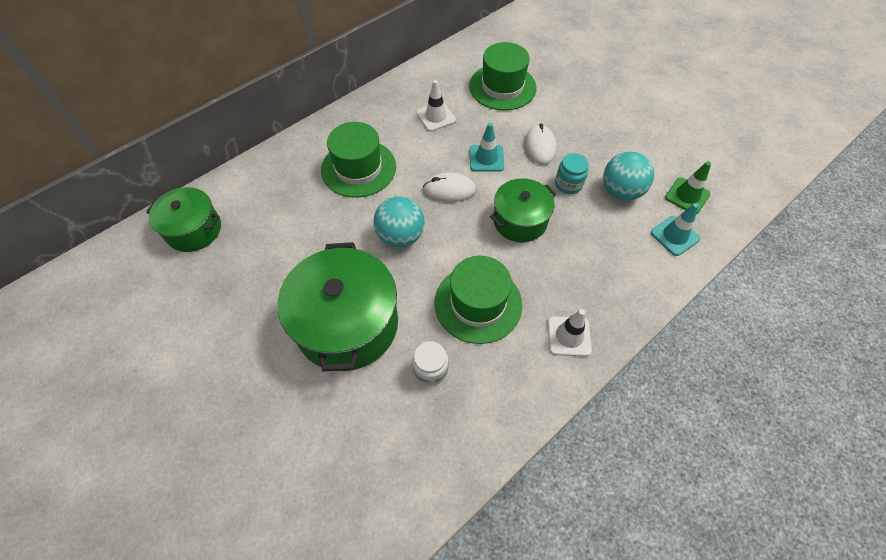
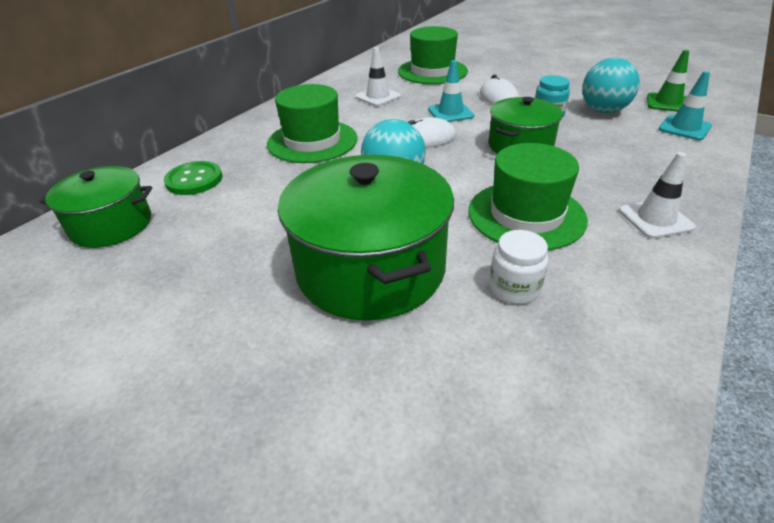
camera: 15 degrees left, 20 degrees down
none -> green button [164,161,222,195]

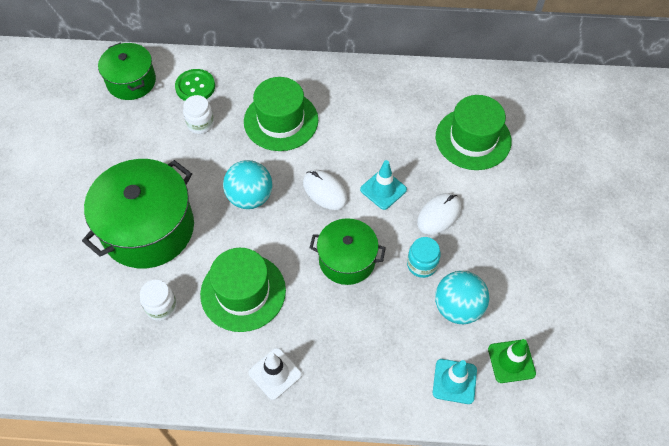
camera: 60 degrees right, 20 degrees up
white traffic cone [355,47,401,106] -> none
none -> white jar [183,95,214,134]

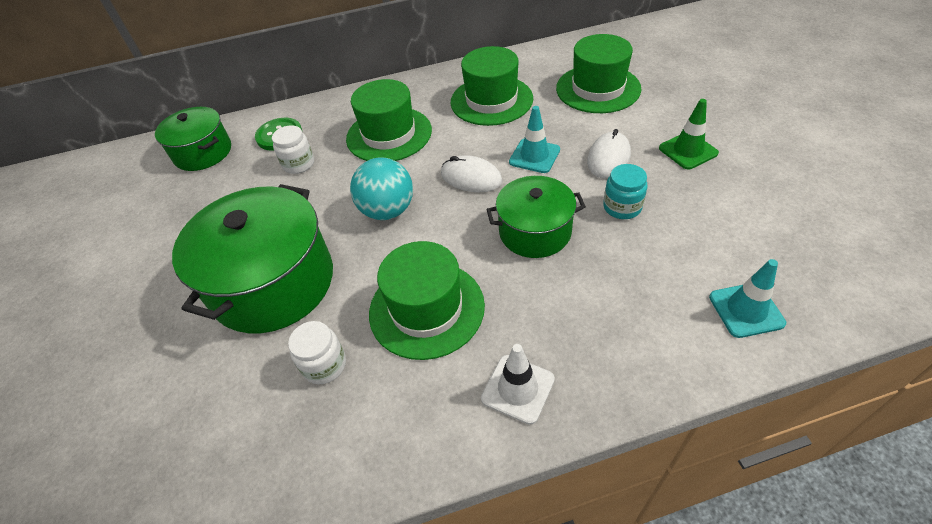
camera: 15 degrees left, 10 degrees down
turquoise ball [435,271,489,324] -> none
green traffic cone [488,339,536,383] -> green traffic cone moved to [659,99,719,169]
none -> green hat [451,46,533,126]

